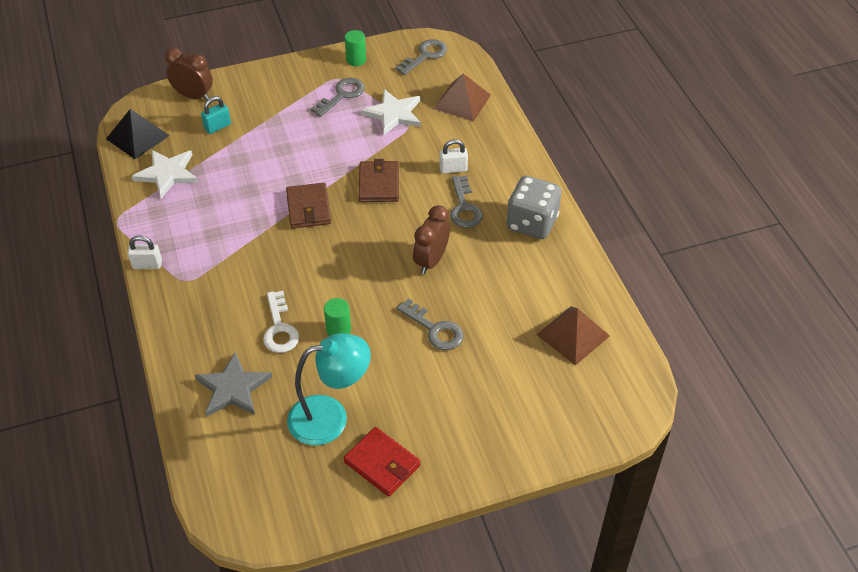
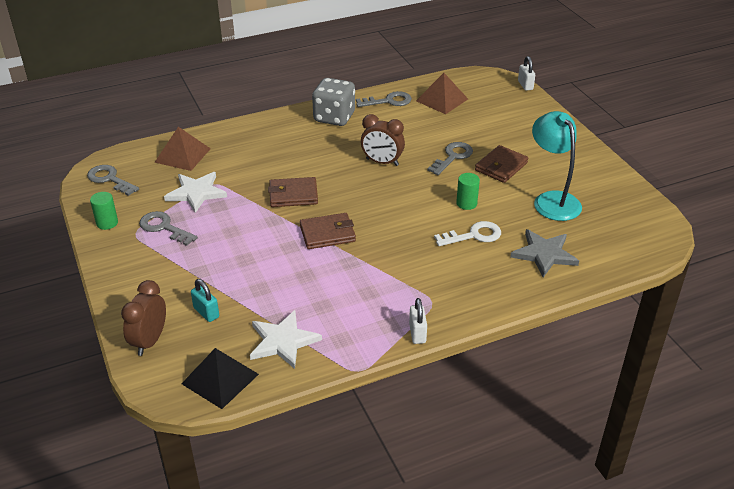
camera: 95 degrees left, 10 degrees down
red wallet [344,427,421,497] -> none
white padlock [440,139,468,174] -> white padlock moved to [518,56,535,91]
grey key [450,176,483,228] -> grey key moved to [356,91,412,107]
none -> brown wallet [475,145,528,183]

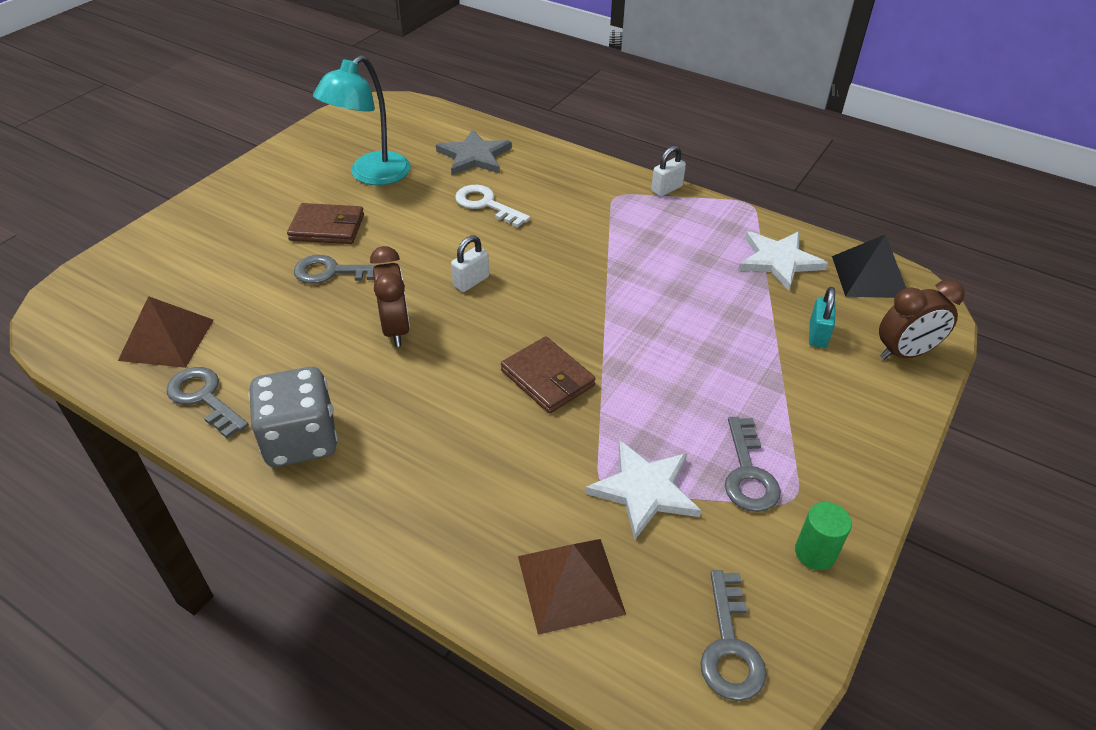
camera: 125 degrees left, 5 degrees up
brown wallet [300,213,356,249] -> none
green cylinder [456,173,480,210] -> none
white padlock [518,56,535,91] -> white padlock moved to [451,235,489,292]

